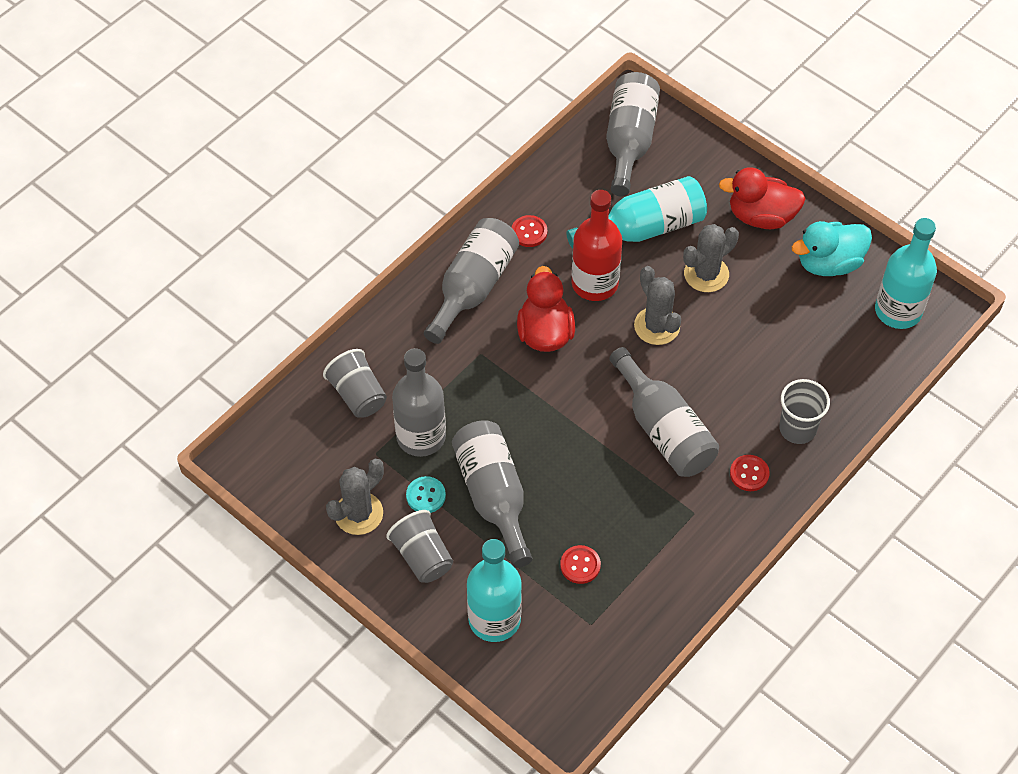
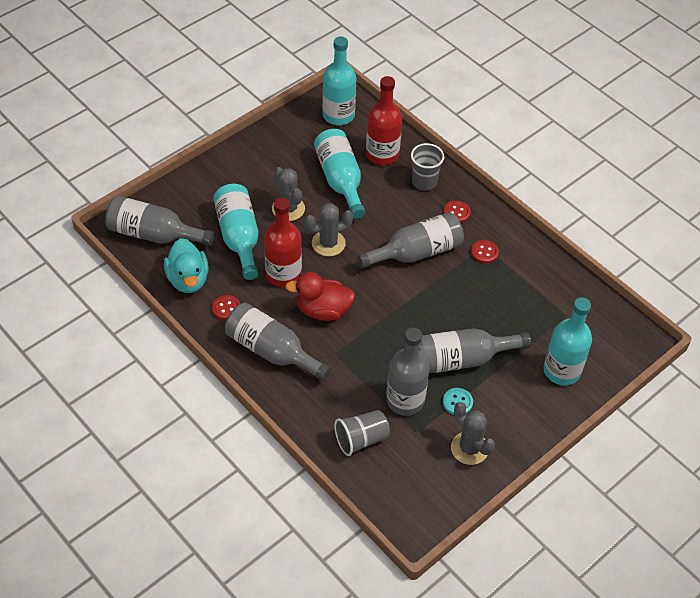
camera: 85 degrees left, 5 degrees down
grey cup [386,510,453,583] -> none
red button [560,545,601,584] -> red button moved to [471,240,499,264]
red duck [719,167,806,229] -> none
turquoise duck [792,221,872,276] -> turquoise duck moved to [164,238,209,293]
none -> turquoise bottle [314,129,365,219]
none -> red bottle [366,76,402,165]

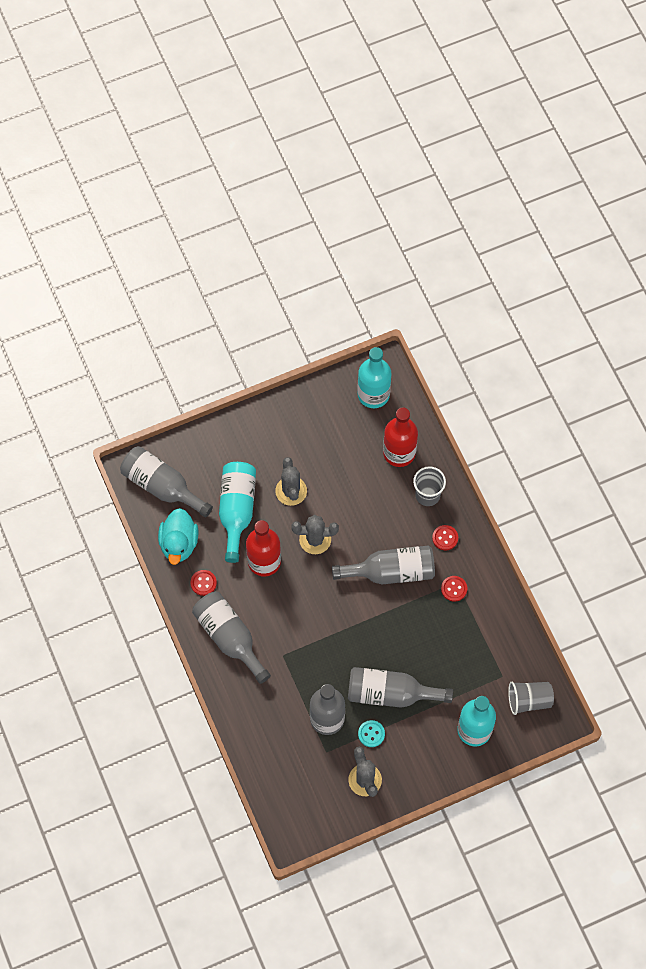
camera: 20 degrees right, 15 degrees up
red duck [285,272,355,321] -> none
turquoise bottle [314,129,365,219] -> none
grey cup [334,410,390,456] -> grey cup moved to [508,682,554,715]

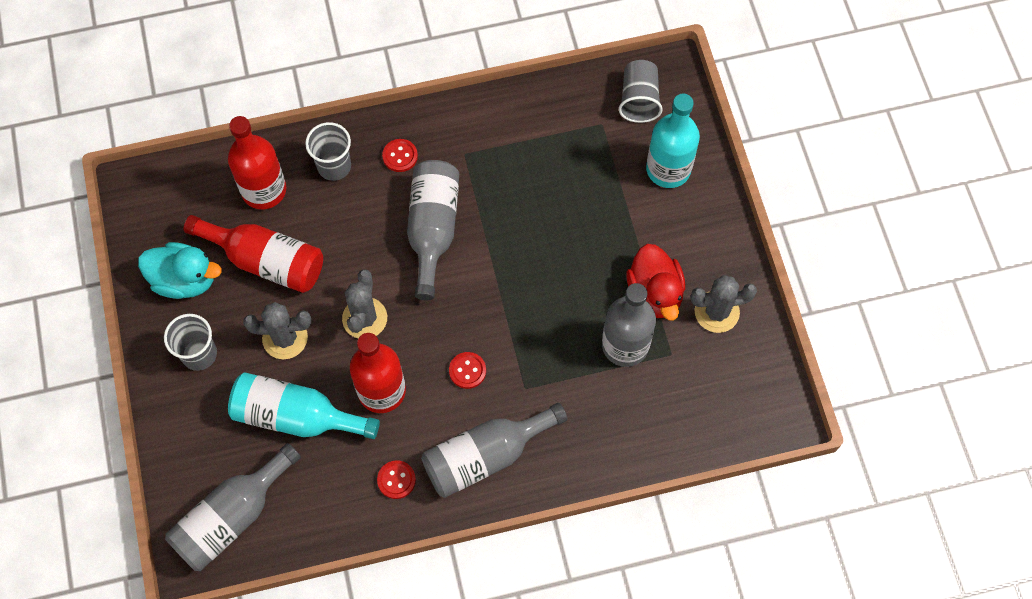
camera: 80 degrees left, 0 degrees up
turquoise duck [158,508,198,565] -> turquoise duck moved to [138,242,222,299]
grey bottle [348,667,453,708] -> none
turquoise bottle [357,347,392,408] -> none
turquoise button [358,720,385,747] -> red duck [626,244,685,321]
red button [441,576,467,602] -> red button moved to [449,352,486,389]
none -> grey cup [164,314,217,371]
none -> red bottle [184,215,323,293]

